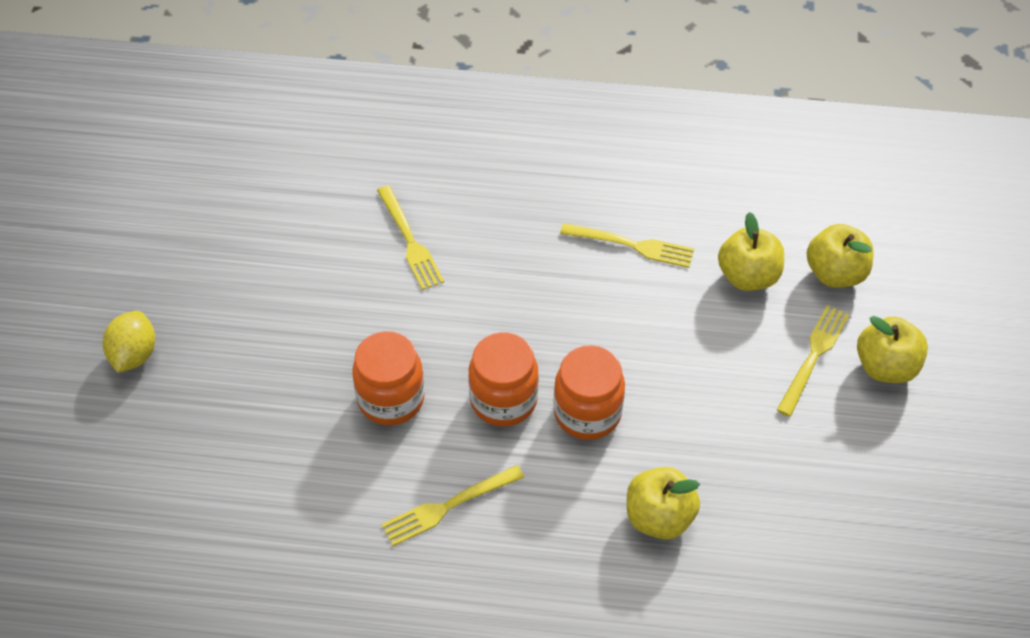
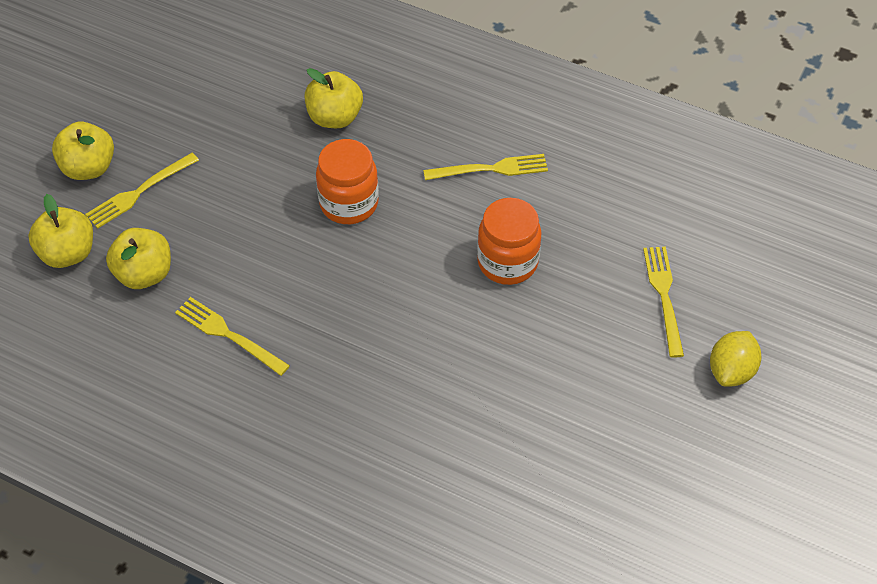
camera: 160 degrees left, 0 degrees up
yellow fork [377,185,444,290] -> yellow fork moved to [643,247,684,358]
orange jar [468,332,539,427] -> none

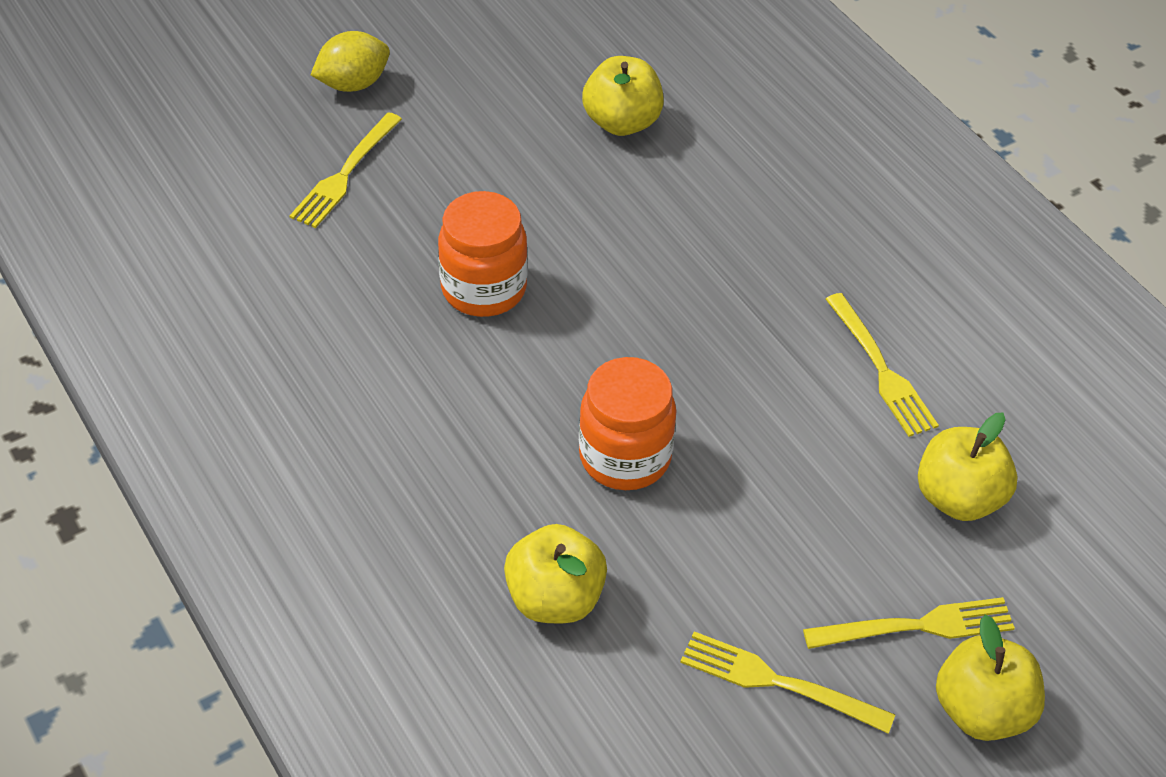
camera: 150 degrees left, 5 degrees down
yellow apple [28,194,93,268] -> yellow apple moved to [582,56,664,136]
yellow fork [423,154,548,180] -> yellow fork moved to [680,631,895,734]

